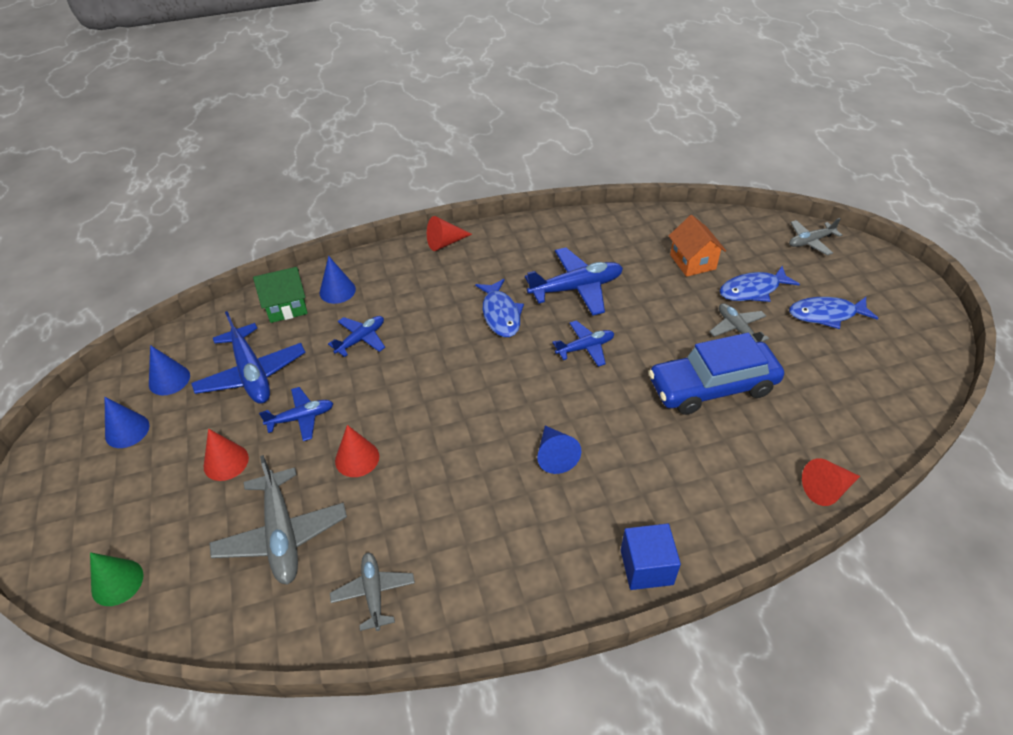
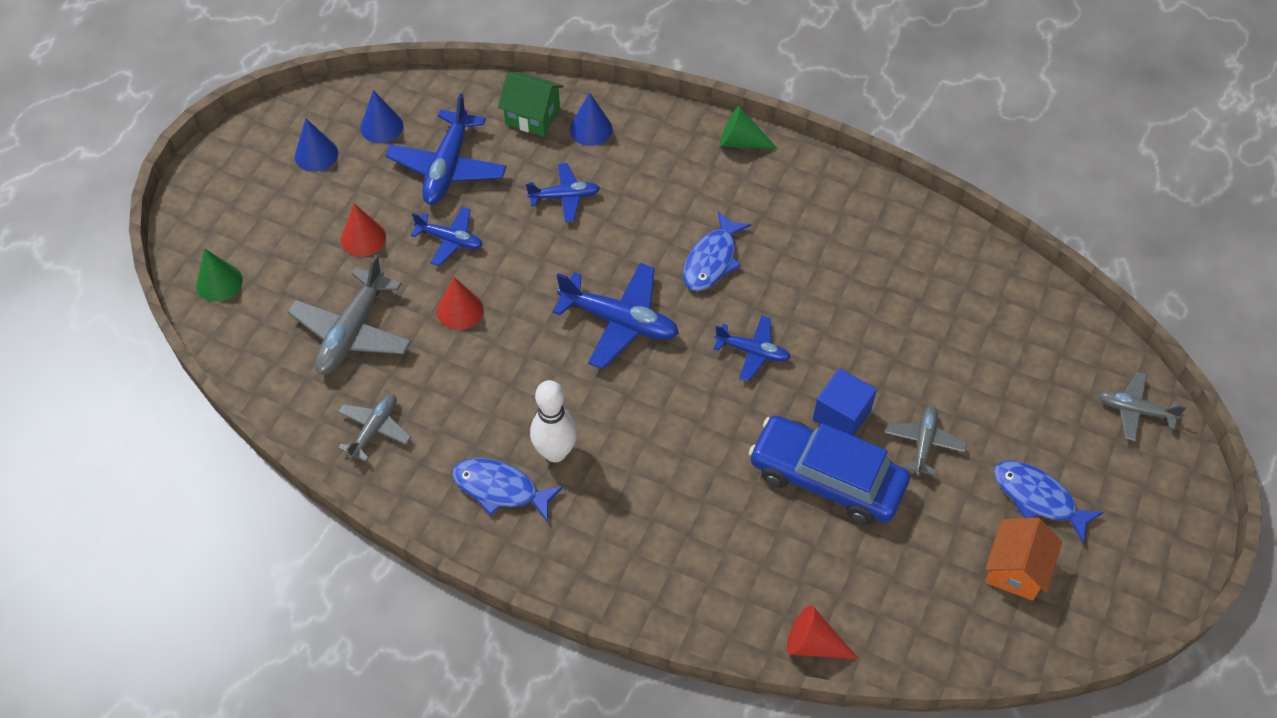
camera: 40 degrees right, 10 degrees up
red cone [427,216,472,251] -> green cone [720,106,778,149]
blue plane [525,248,623,316] -> blue plane moved to [552,263,679,369]
blue cone [537,426,581,474] -> none
blue cube [621,523,681,590] -> blue cube moved to [813,368,877,436]
orange house [669,215,726,277] -> orange house moved to [985,517,1062,601]
blue fish [720,266,800,302] -> blue fish moved to [452,458,563,523]
none -> white bowling pin [530,380,577,462]

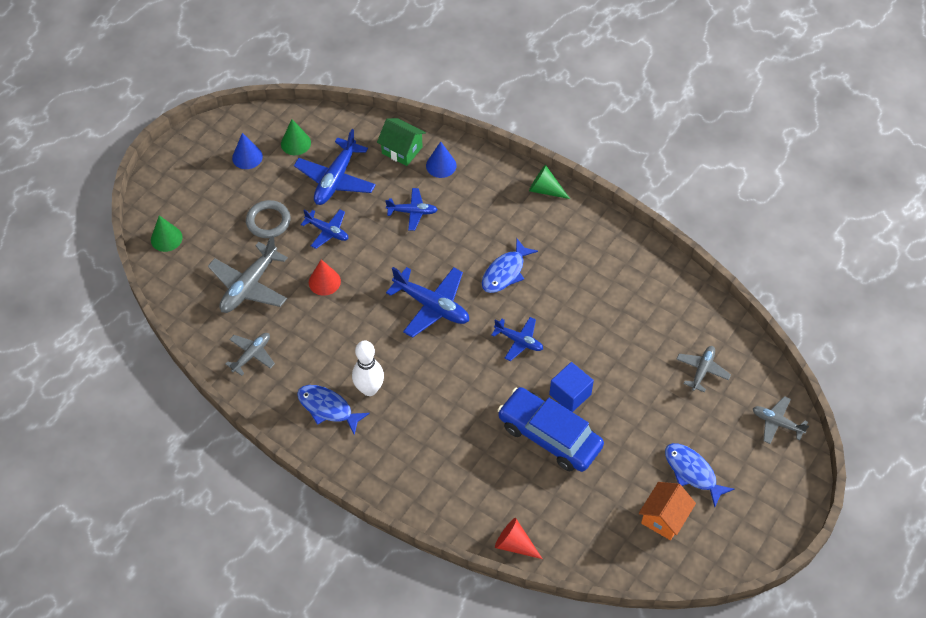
camera: 10 degrees right, 0 degrees up
red cone [341,204,386,257] -> grey ring [246,200,291,238]
blue cone [360,90,403,143] -> green cone [281,119,311,155]
grey plane [884,405,967,476] -> grey plane moved to [677,346,731,392]

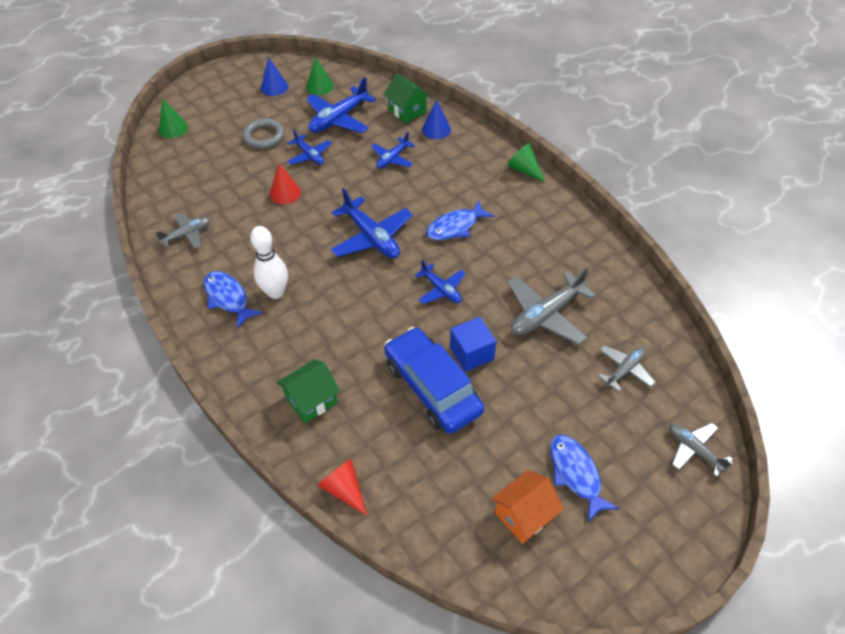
camera: 20 degrees right, 5 degrees down
grey plane [208,236,288,313] -> grey plane moved to [508,267,596,345]
blue plane [385,188,438,231] -> blue plane turned 105 degrees clockwise [371,132,415,169]
none -> green house [277,359,340,423]

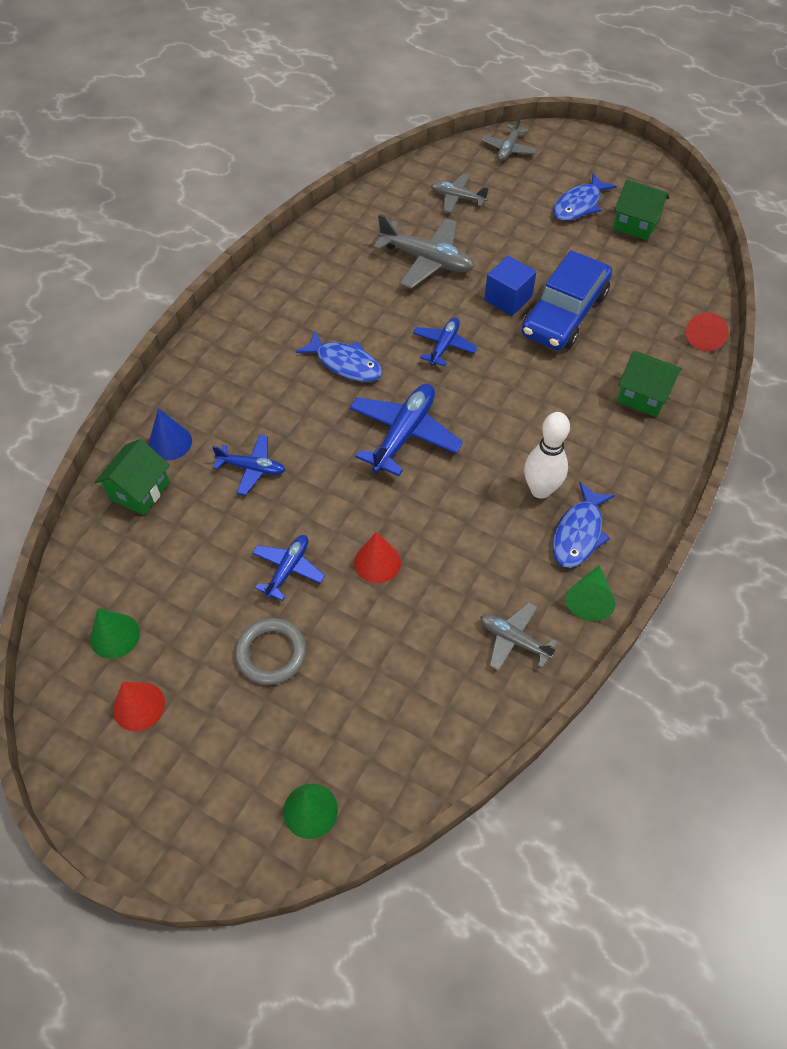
camera: 115 degrees left, 5 degrees up
blue cone [261,57,288,96] -> red cone [113,682,165,731]
blue plane [306,77,376,133] -> none
orange house [491,470,564,544] -> green house [613,179,669,241]
green cone [507,143,545,182] -> green cone moved to [566,565,616,621]

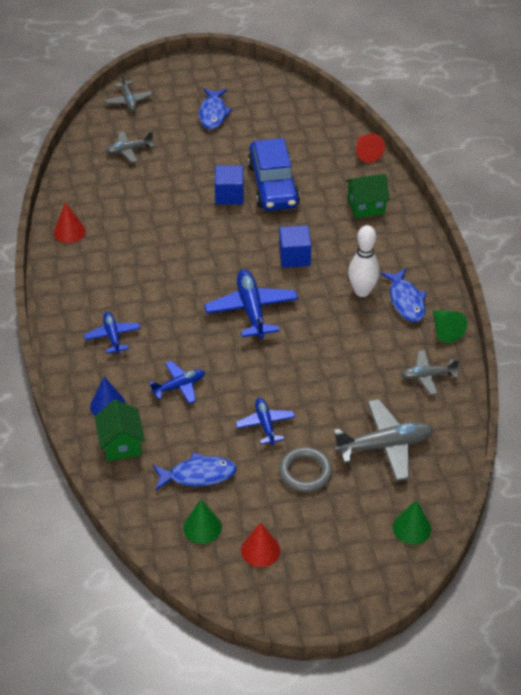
camera: 40 degrees left, 10 degrees down
blue fish [295,330,382,382] -> blue fish moved to [153,453,237,490]
red cone [354,532,401,583] -> red cone moved to [54,202,86,243]
grey plane [373,214,474,289] -> grey plane moved to [333,399,434,481]
blue plane [413,317,478,366] -> blue plane moved to [84,312,141,354]
green house [613,179,669,241] -> none
none -> blue cube [279,225,311,268]

